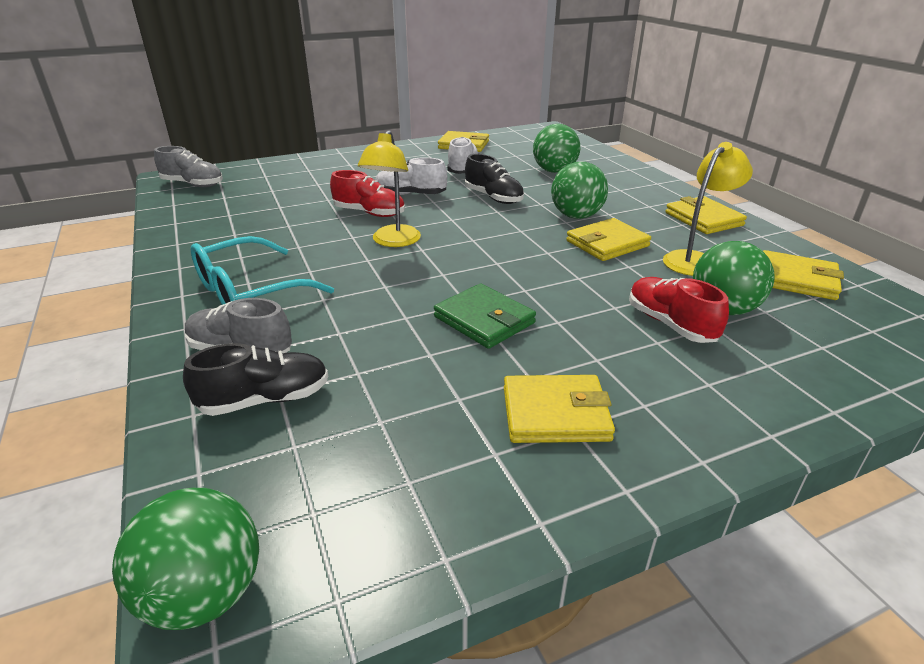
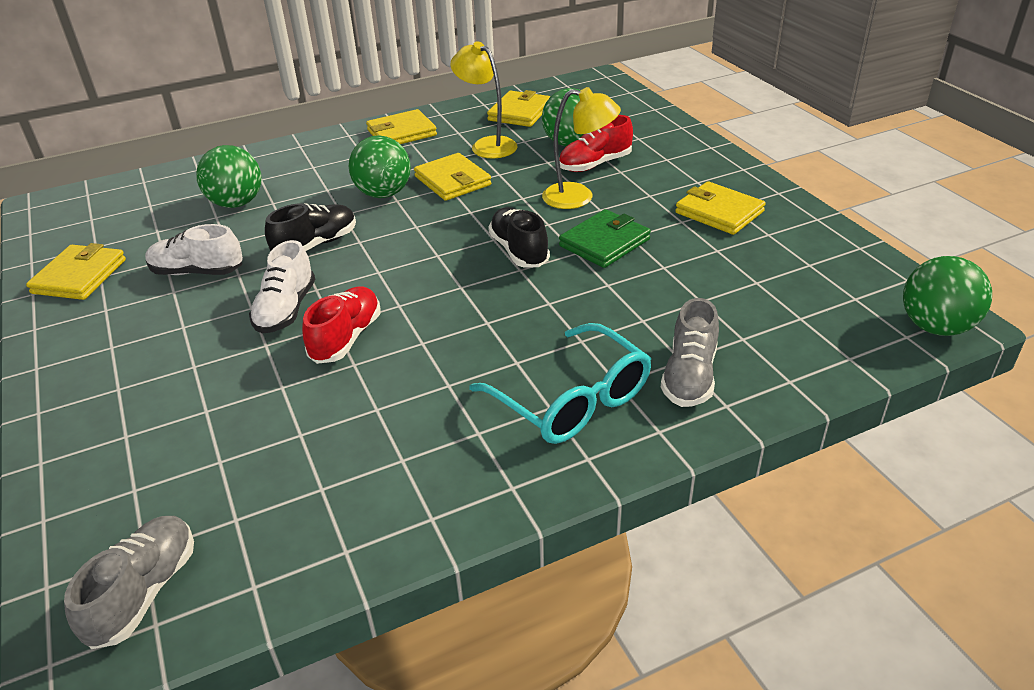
camera: 90 degrees left, 5 degrees up
black shoe [183,343,328,416] -> black shoe moved to [488,207,550,267]
yellow lamp [358,130,421,247] -> yellow lamp moved to [542,87,621,209]
yellow wallet [504,375,615,443] -> yellow wallet turned 45 degrees counterclockwise [675,181,766,235]

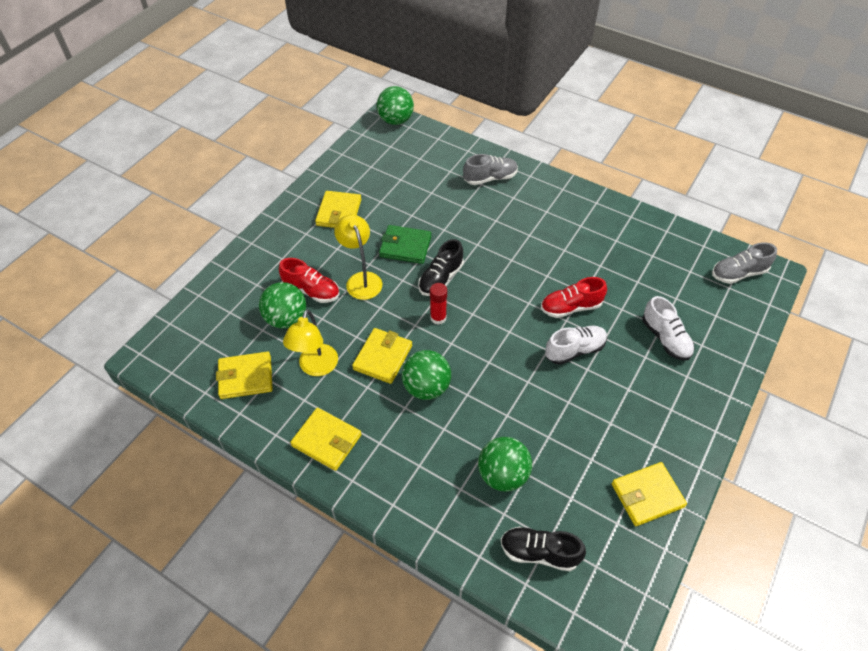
camera: 125 degrees left, 15 degrees up
white shoe [145,224,243,275] -> white shoe moved to [642,296,694,361]
black shoe [265,203,356,251] -> black shoe moved to [501,526,586,571]
turquoise glasses [469,323,651,444] -> none
none -> red glue stick [430,283,447,325]

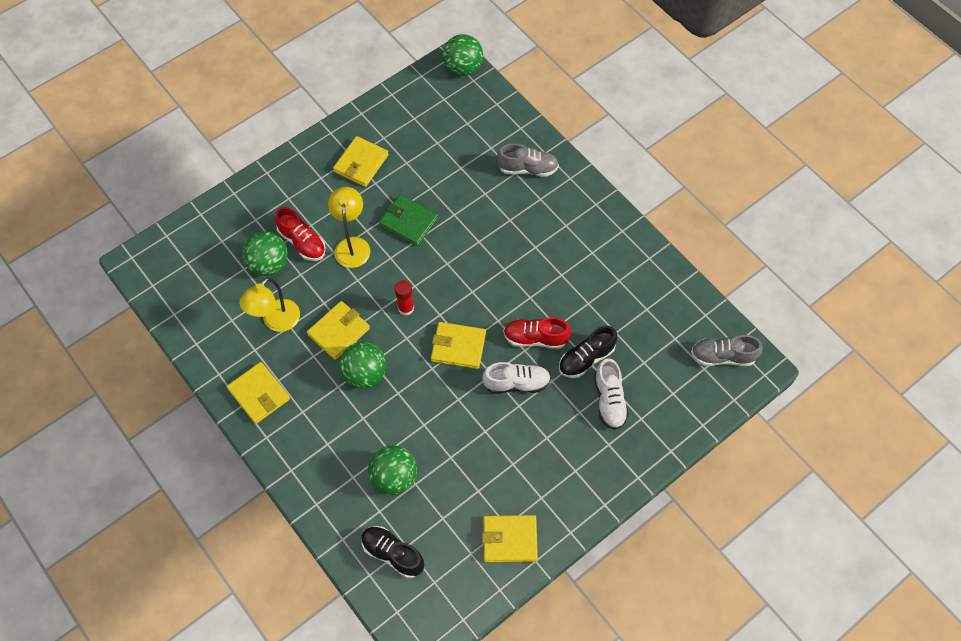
camera: 20 degrees right, 10 degrees up
yellow wallet [216,351,273,399] -> yellow wallet moved to [431,322,486,369]
black shoe [418,239,464,296] -> black shoe moved to [559,326,617,378]

